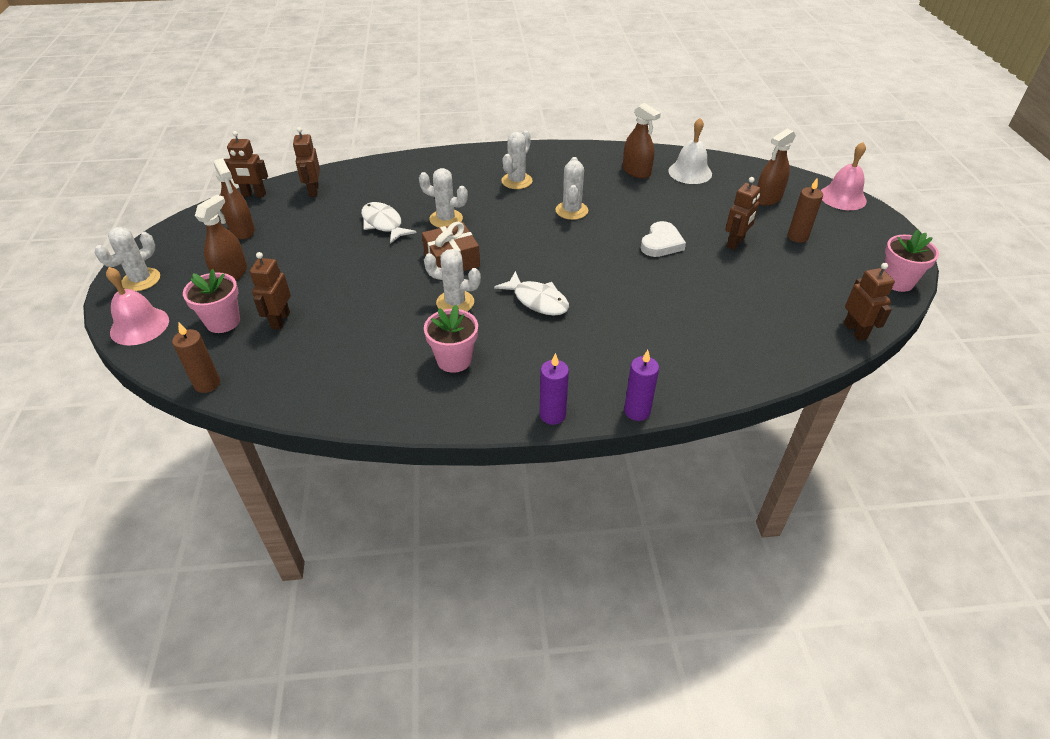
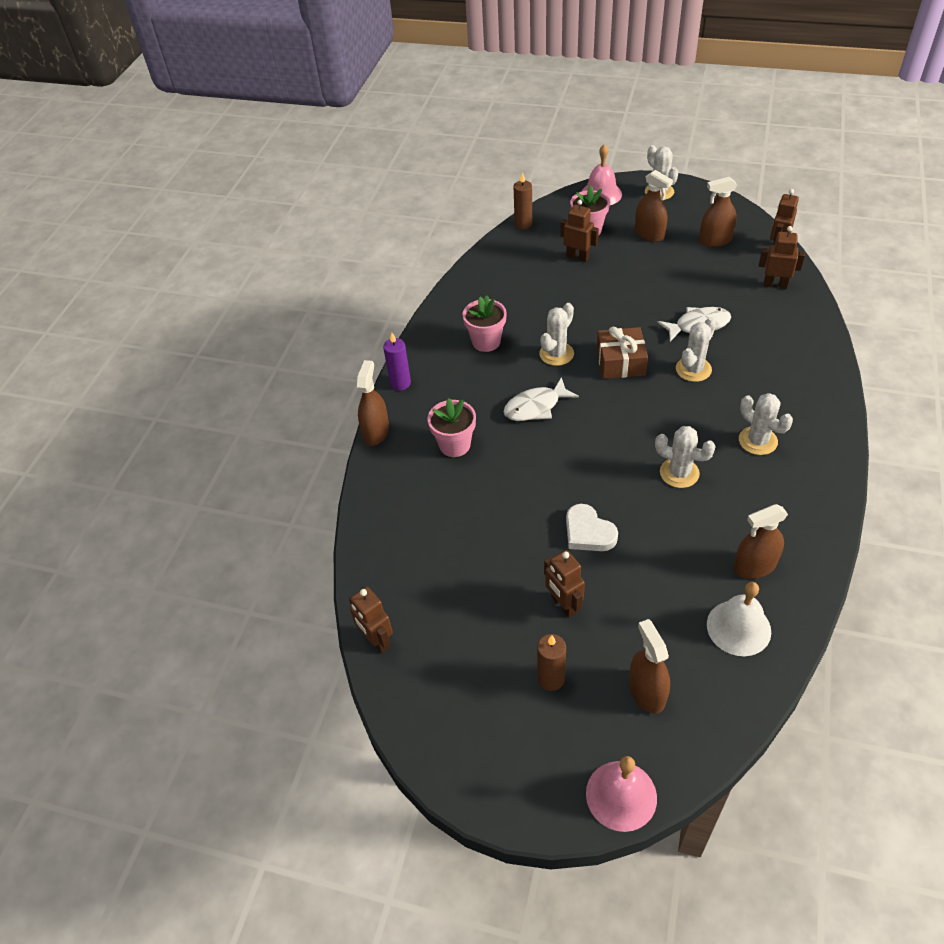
camera: 115 degrees right, 5 degrees up
purple candle [624,350,659,421] -> brown spray bottle [357,360,389,446]
brown robot [844,263,895,341] -> brown robot turned 45 degrees clockwise [349,587,393,653]
pink flower pot [884,230,939,292] -> pink flower pot moved to [427,398,476,457]

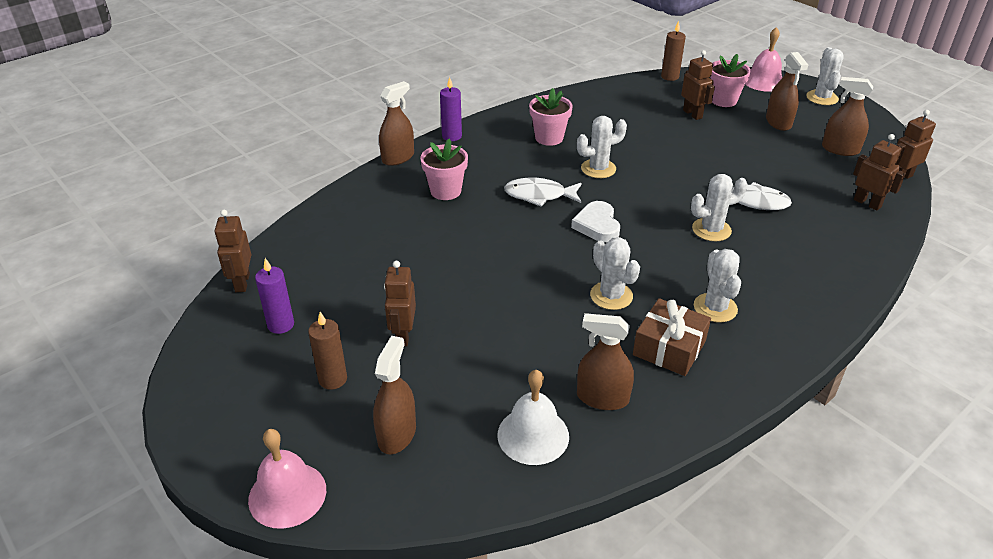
camera: 30 degrees right, 10 degrees down
white heart [566,504,618,551] -> white heart moved to [571,201,620,242]
brown gift [597,327,648,379] -> brown gift moved to [633,298,711,376]
none -> purple candle [255,258,294,334]

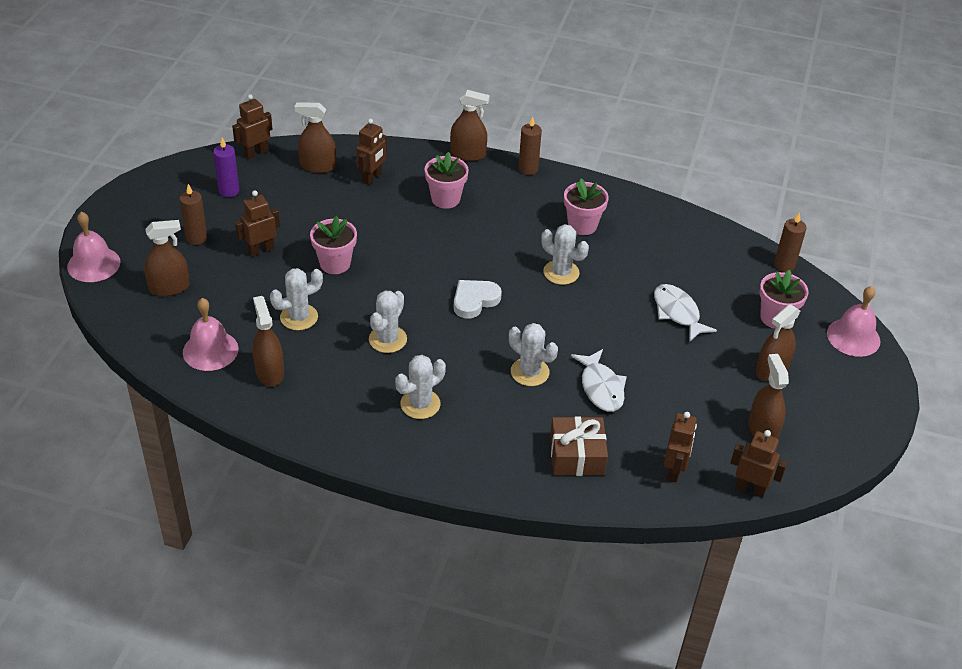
camera: 55 degrees right, 5 degrees up
purple candle [440,77,462,141] -> brown candle [518,116,542,175]
white bell [497,370,569,465] -> pink bell [183,298,239,371]
white fish [504,178,582,207] -> white fish moved to [654,284,717,342]
brown gift [633,298,711,376] -> brown gift moved to [550,416,608,476]
brown robot [681,50,715,120] -> brown robot moved to [356,119,387,185]
white cactus [806,47,844,105] -> white cactus moved to [270,268,323,330]
none -> brown spray bottle [295,102,336,173]
none -> pink flower pot [310,216,357,274]

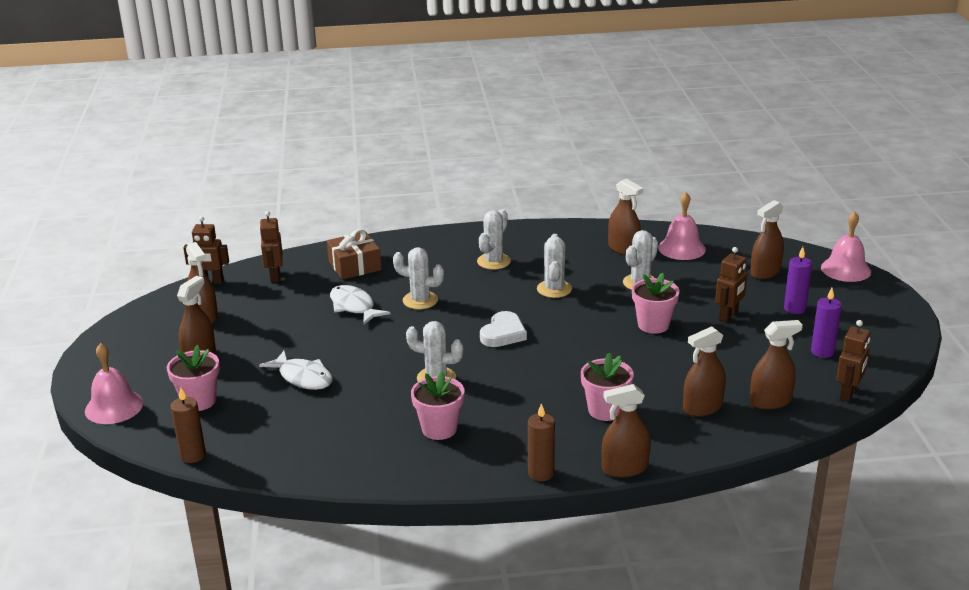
camera: 160 degrees right, 15 degrees down
brown candle [179,184,208,245] -> purple candle [784,247,812,314]
brown robot [356,119,387,185] -> brown spray bottle [683,326,726,417]

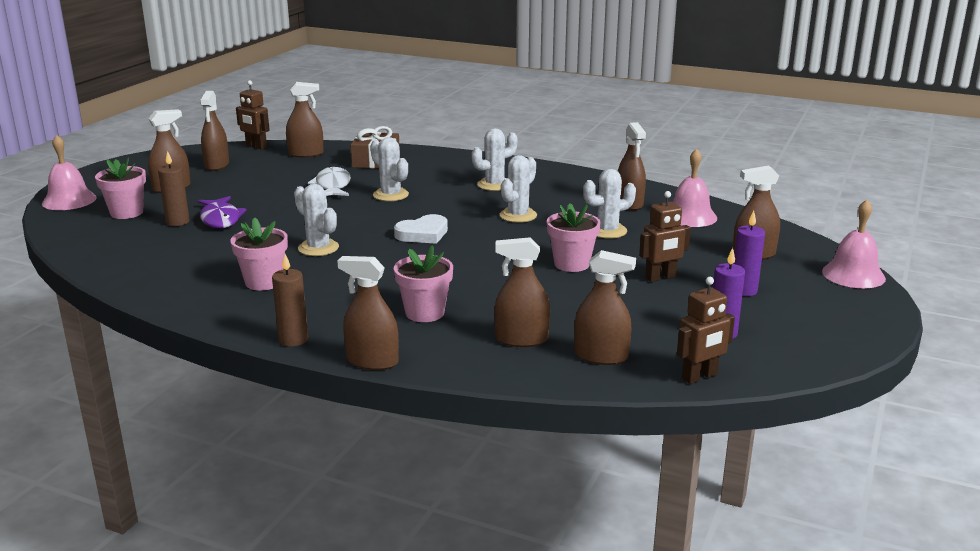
camera: 30 degrees right, 5 degrees down
brown candle [171,387,206,463] -> brown candle moved to [158,151,190,226]
brown robot [259,211,283,282] -> brown spray bottle [286,82,324,158]
white fish [259,351,333,390] -> purple fish [198,196,246,228]

